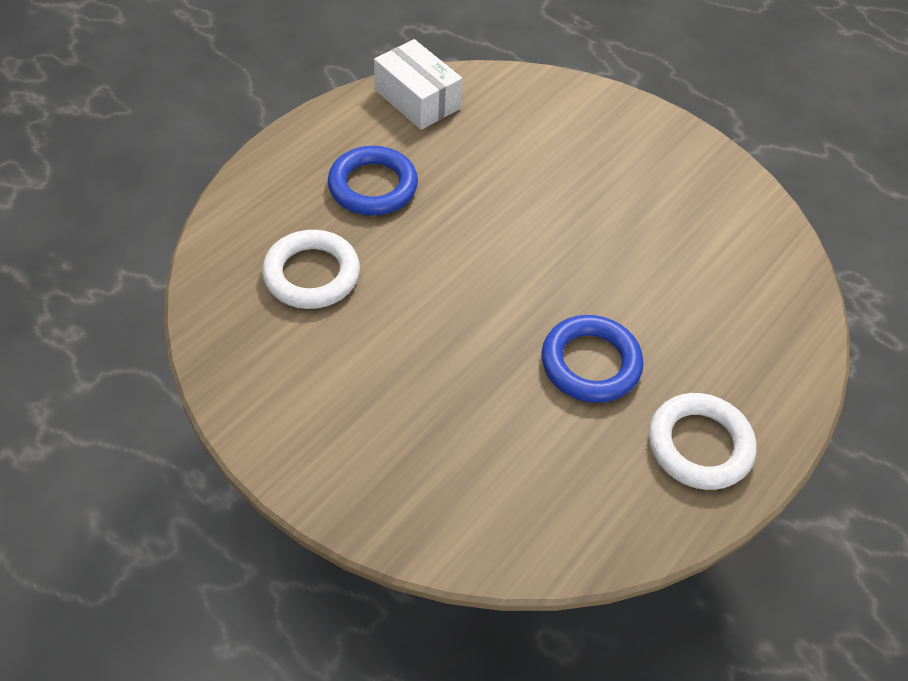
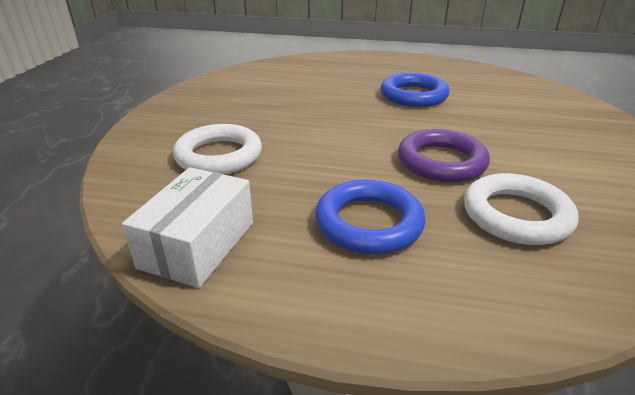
camera: 115 degrees left, 20 degrees down
white ring [649,393,756,490] -> white ring moved to [173,124,262,174]
none -> purple ring [398,129,490,183]

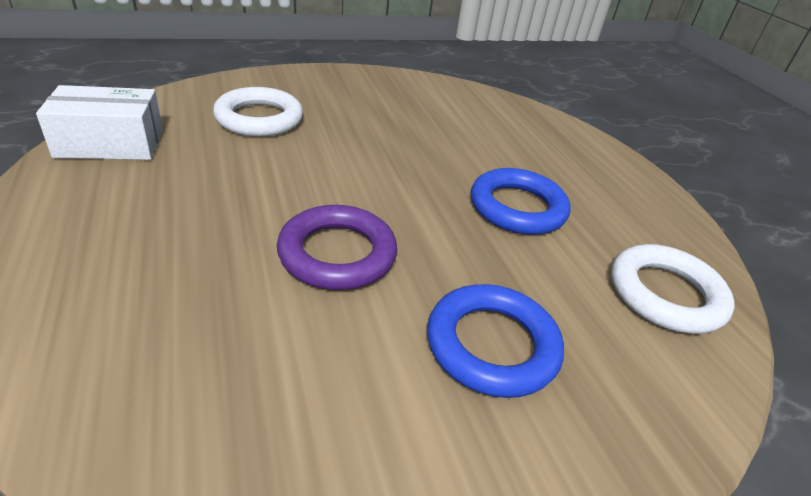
camera: 55 degrees right, 5 degrees up
blue ring [315,180,425,254] -> blue ring moved to [427,284,564,398]
white ring [464,173,579,245] -> white ring moved to [611,244,734,334]

